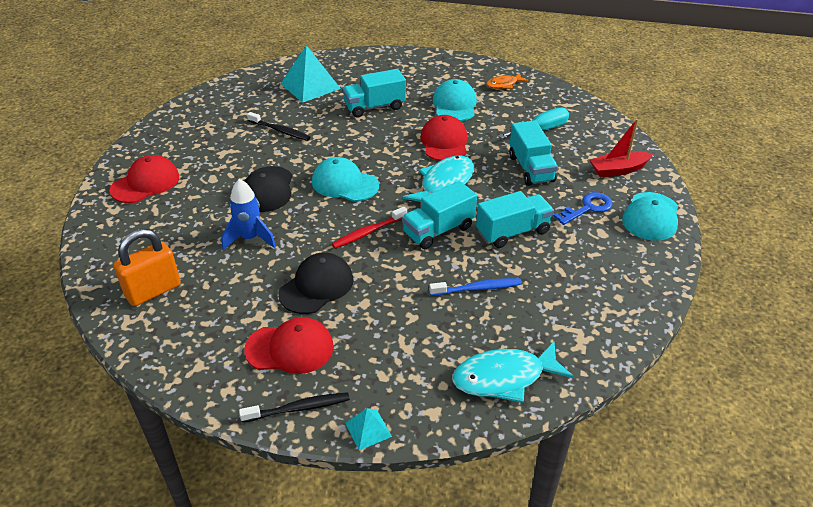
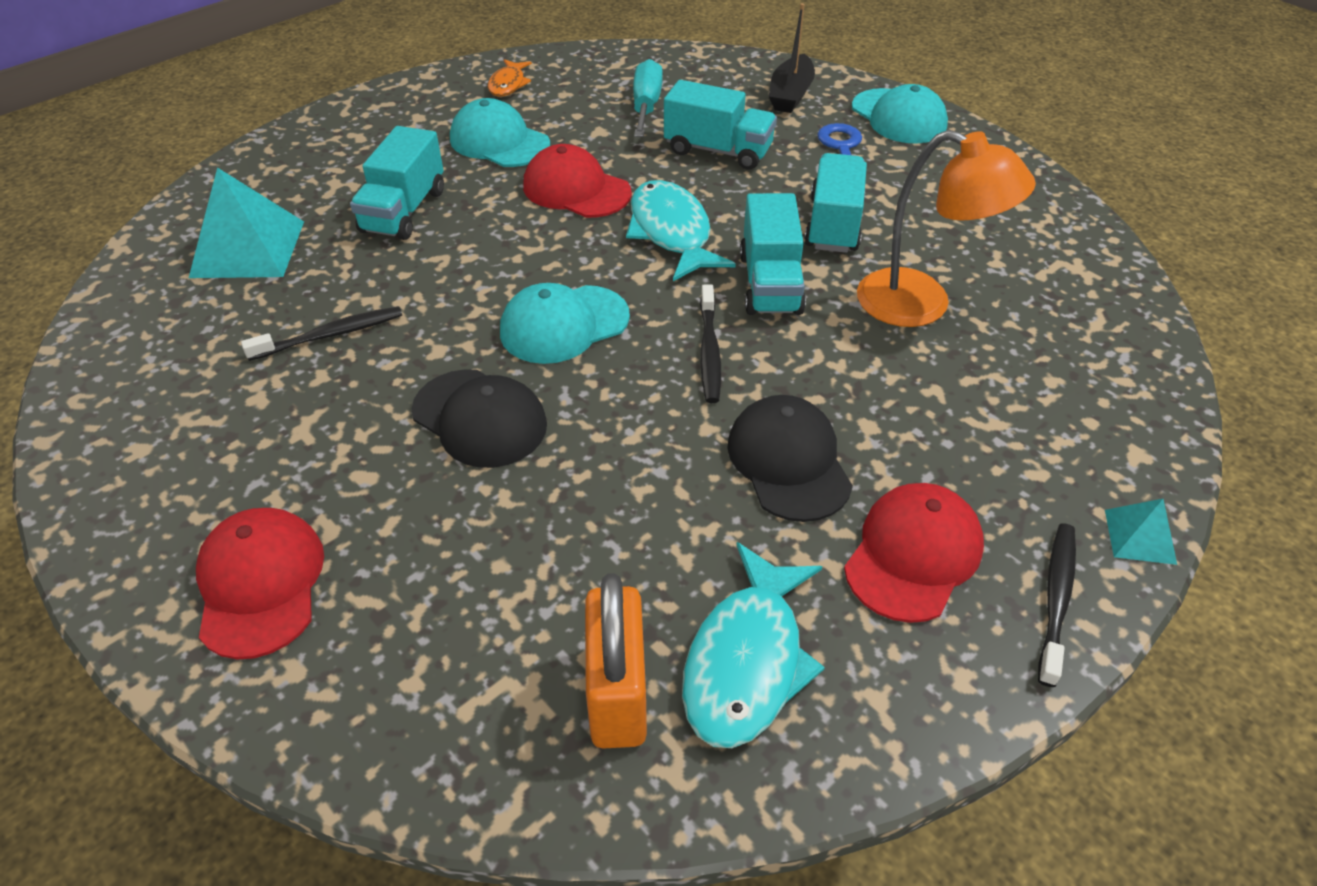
camera: 55 degrees left, 5 degrees up
blue rocket [222,179,276,251] -> none
red toothbrush [332,206,407,249] -> black toothbrush [700,285,721,403]
blue toothbrush [429,278,522,296] -> orange lamp [857,130,1036,327]
turquoise fish [452,341,574,403] -> turquoise fish moved to [682,542,825,748]
red boat [590,119,653,177] -> black boat [769,3,815,113]

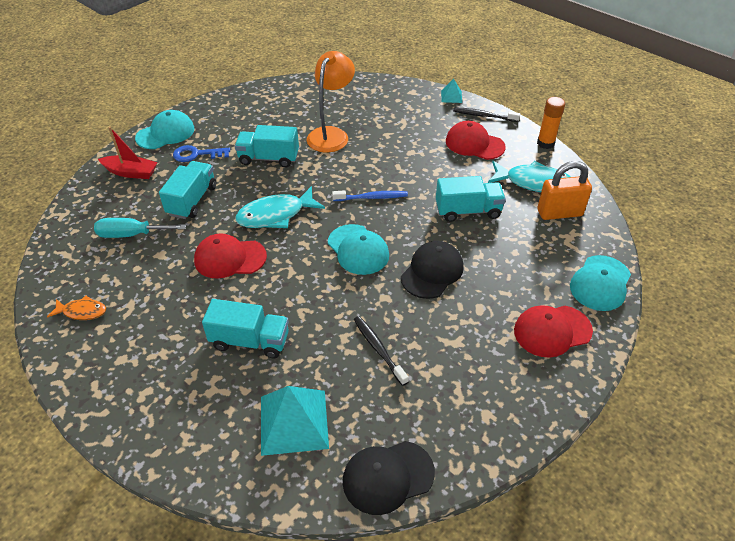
camera: 95 degrees left, 0 degrees up
turquoise cap [450,98,550,167] -> turquoise cap moved to [570,255,631,311]
red cap [523,144,632,218] -> red cap turned 60 degrees clockwise [194,233,267,279]
black toothbrush [700,285,721,403] -> blue toothbrush [332,190,408,201]
black cap [727,395,853,522] -> black cap moved to [343,441,435,515]
turquoise truck [740,193,806,315] -> turquoise truck moved to [436,176,506,222]
black boat [769,3,815,113] -> red boat [98,127,158,179]
none -> orange glue stick [537,97,565,149]

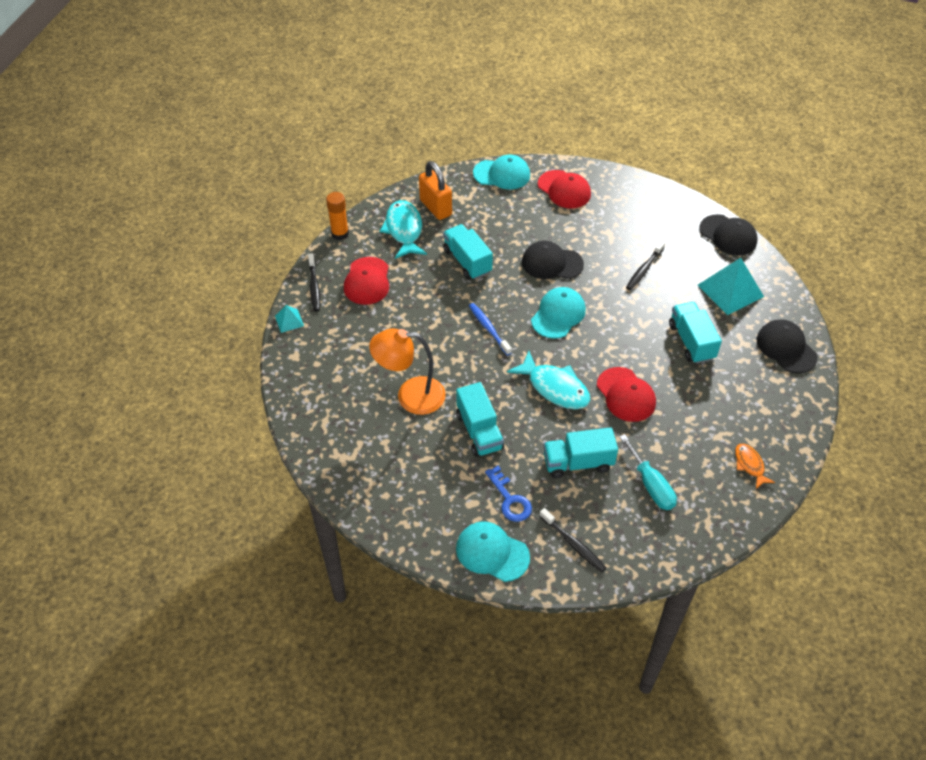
camera: 115 degrees left, 5 degrees up
red boat [98,127,158,179] -> black toothbrush [540,508,606,572]
none -> black cap [757,319,818,373]

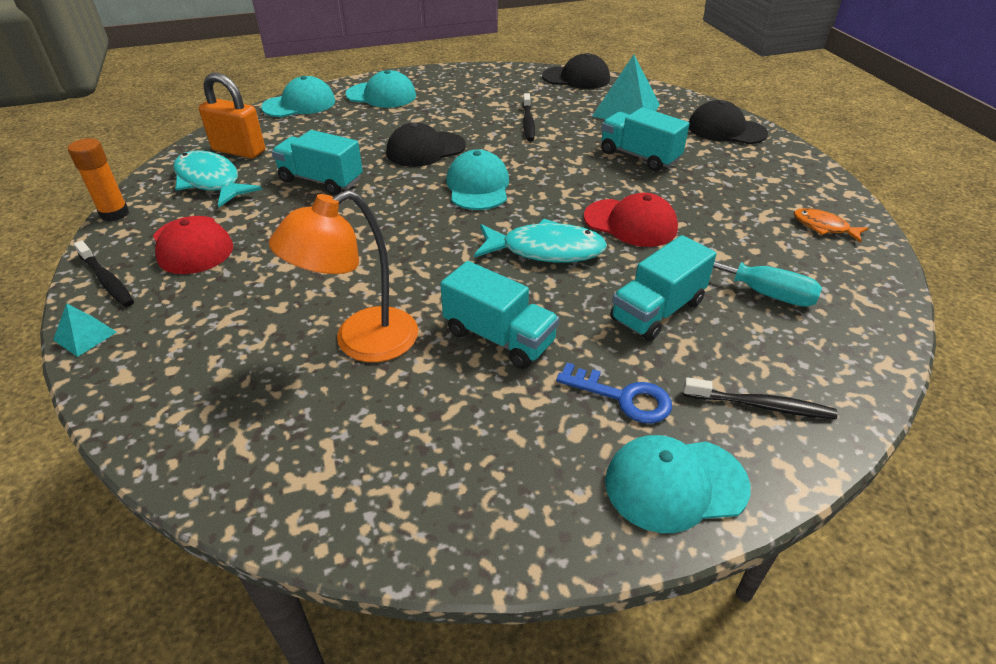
camera: 35 degrees left, 10 degrees down
blue toothbrush [469,303,512,356] -> none
red cap [538,170,591,209] -> turquoise cap [346,70,416,108]

